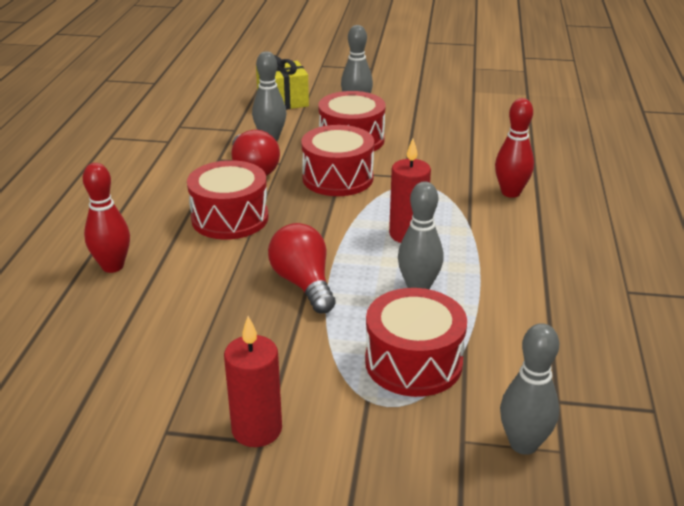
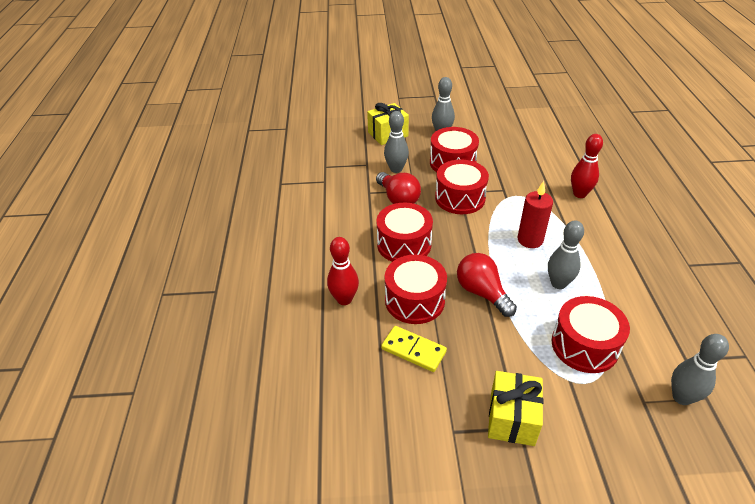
camera: 10 degrees left, 10 degrees up
red candle [224,316,282,447] -> yellow gift [488,371,543,446]
none -> yellow domino [381,326,447,372]
none -> red drum [385,255,447,324]

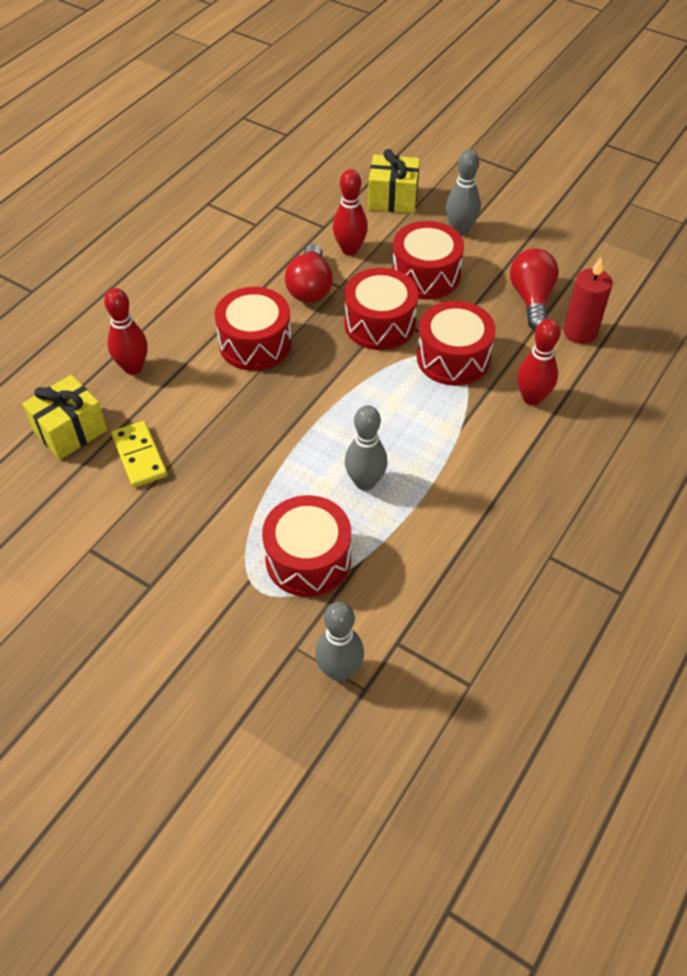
camera: 35 degrees right, 10 degrees up
grey bowling pin [384,111,409,173] -> red bowling pin [333,169,368,256]
red drum [385,255,447,324] -> red drum moved to [417,301,496,386]
red light bulb [457,253,517,317] -> red light bulb moved to [510,248,559,330]
yellow gift [488,371,543,446] -> yellow gift moved to [22,375,107,460]
red candle [518,181,553,248] -> red candle moved to [564,257,613,344]

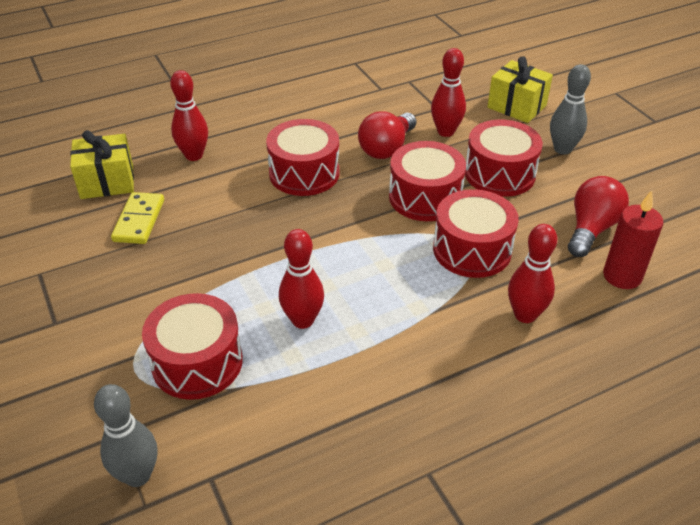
camera: 30 degrees right, 10 degrees down
grey bowling pin [345,405,388,491] -> red bowling pin [279,229,324,329]

